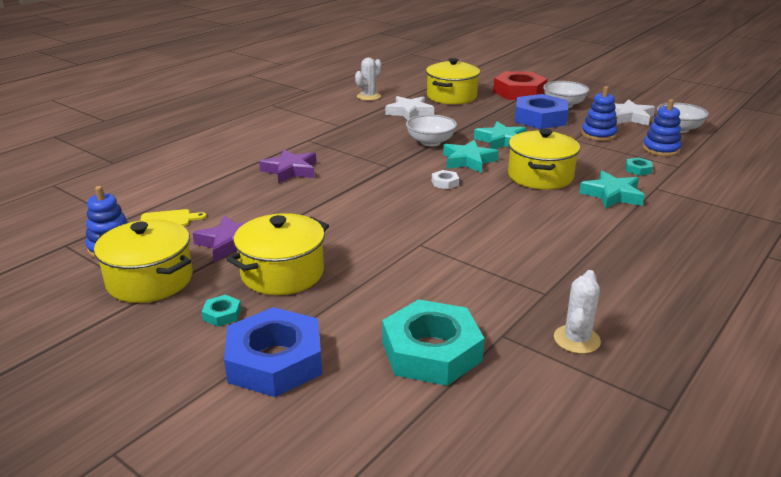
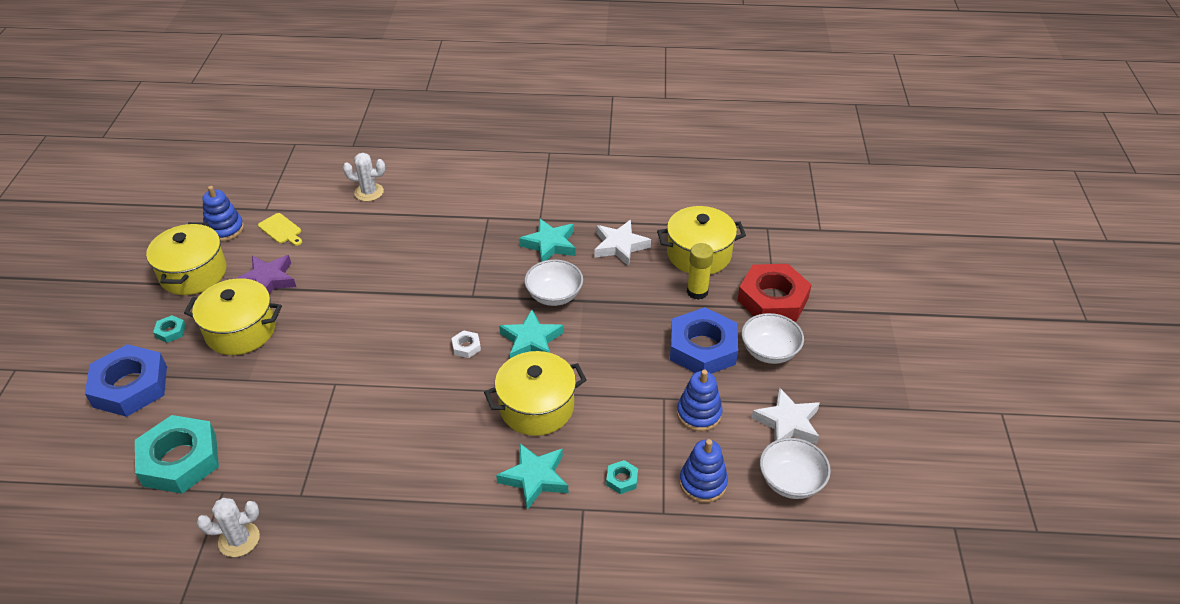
camera: 55 degrees right, 15 degrees up
purple star [259,149,316,184] -> none
white cactus [355,58,382,101] -> white cactus moved to [343,153,385,201]
turquoise star [474,121,526,149] -> turquoise star moved to [519,218,576,262]
none -> yellow glue stick [687,243,713,300]

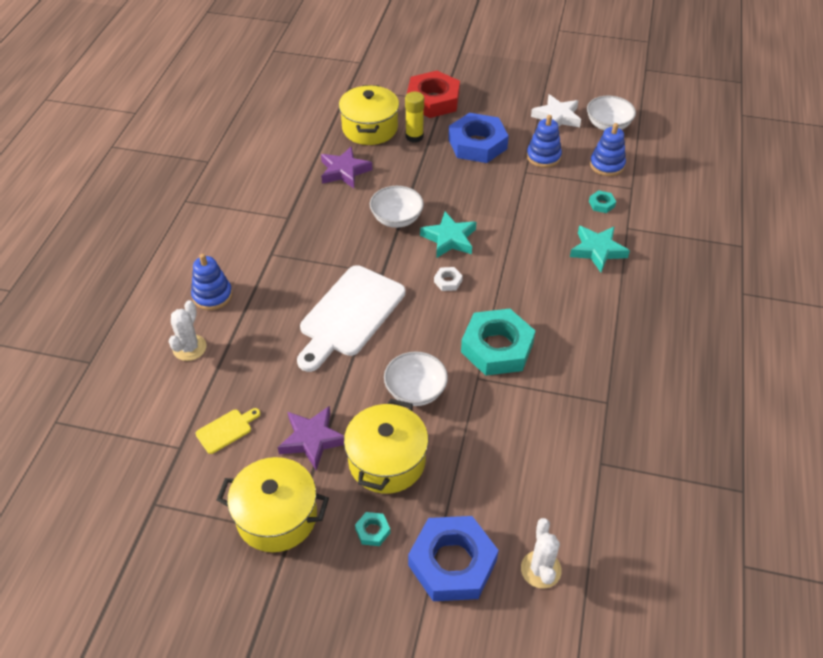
camera: 80 degrees left, 5 degrees up
turquoise nut [135,415,219,494] -> turquoise nut moved to [461,309,535,376]
white cactus [197,498,260,557] -> white cactus moved to [521,518,562,589]
blue stacking toy [202,186,244,242] -> blue stacking toy moved to [191,254,232,310]
yellow pot [484,351,587,436] -> none
turquoise star [519,218,576,262] -> none
white star [595,220,651,266] -> purple star [321,146,372,188]
white bowl [741,313,804,364] -> white bowl moved to [384,352,448,406]
none -> white cutting board [297,265,405,372]

